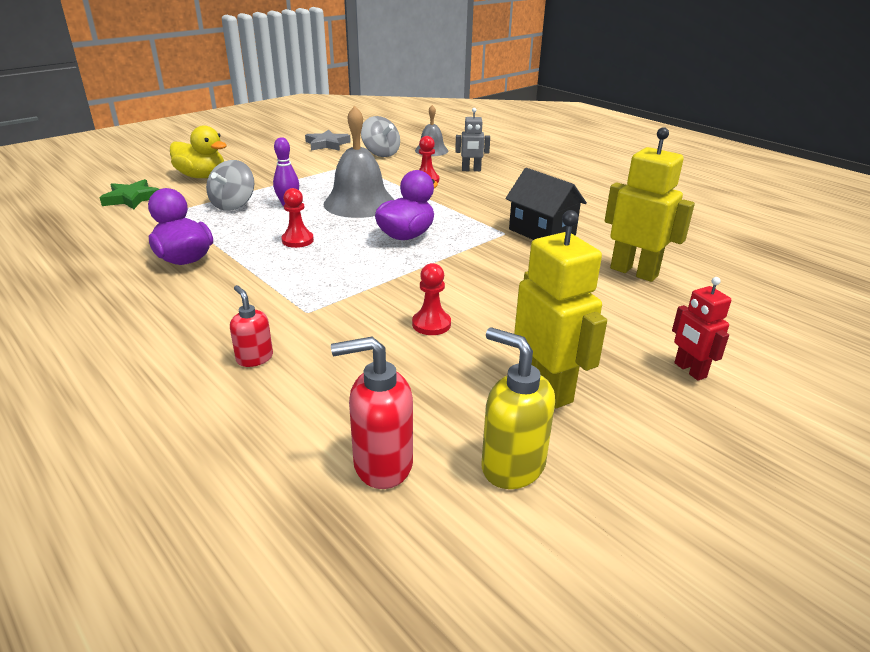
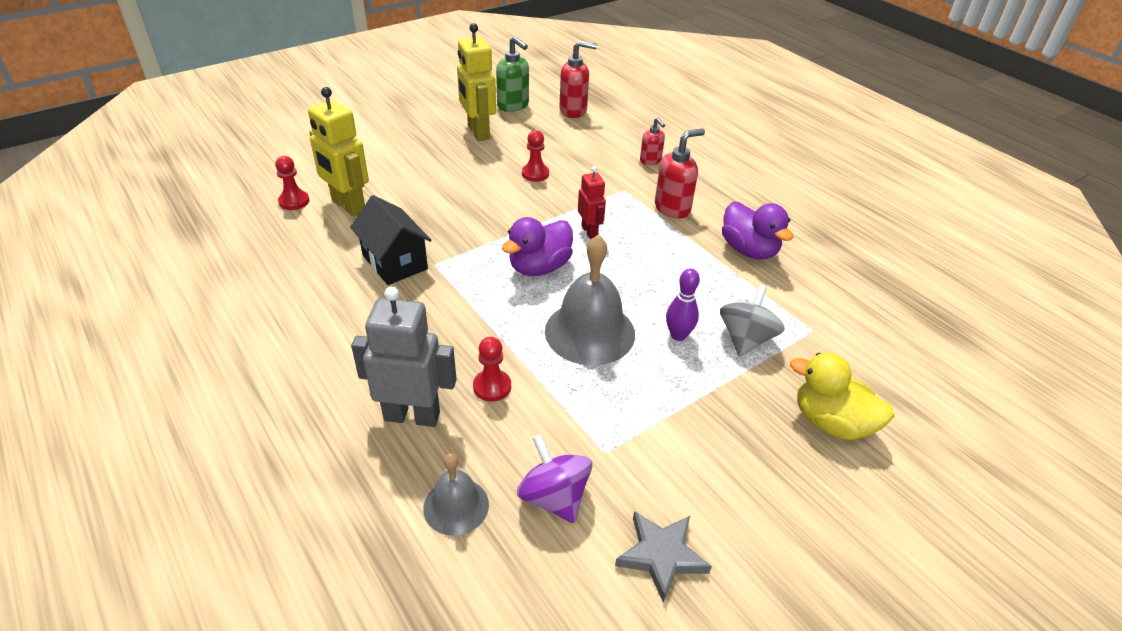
camera: 175 degrees left, 10 degrees up
green star [100,179,159,209] -> none
red pawn [281,188,314,248] -> red pawn moved to [275,156,309,210]
grey spinning top [361,116,400,157] -> purple spinning top [517,434,592,523]
grey robot [455,108,490,171] -> grey robot [351,286,457,427], size x1.72
yellow soap dispenser [482,327,555,489] -> green soap dispenser [496,36,529,112]
red robot [672,277,731,381] -> red robot moved to [578,166,606,239]
none -> red soap dispenser [655,129,705,219]

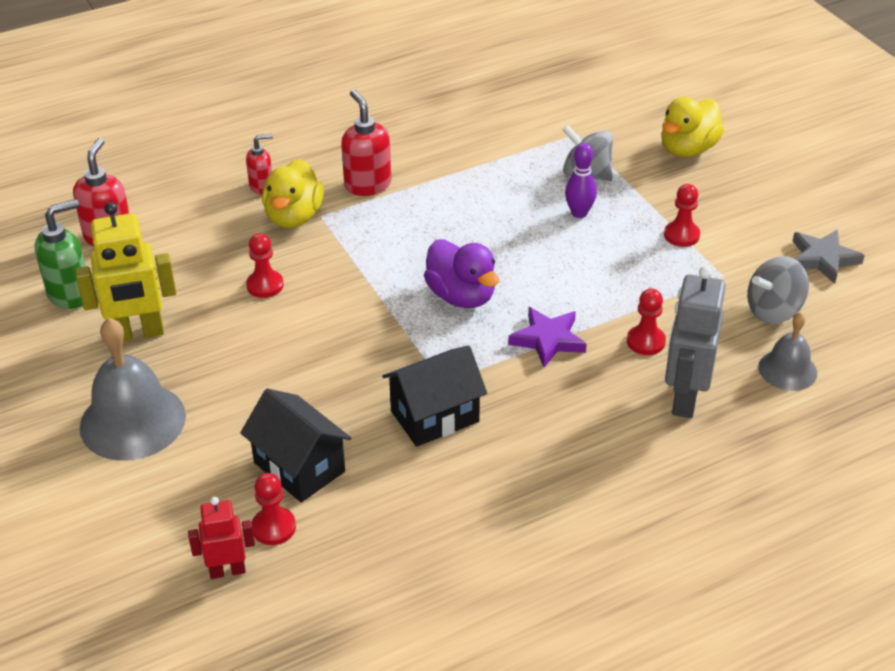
camera: 80 degrees left, 0 degrees up
yellow robot [308,87,369,216] -> black house [240,388,351,502]
purple spinning top [517,434,592,523] -> grey spinning top [747,256,809,324]
grey bell [545,235,635,366] -> grey bell moved to [80,318,186,461]
red robot [578,166,606,239] -> red robot moved to [188,497,255,579]
purple duck [722,201,793,260] -> none
none -> yellow duck [262,159,324,228]
none -> purple star [508,307,587,368]
none -> red pawn [664,184,700,247]

